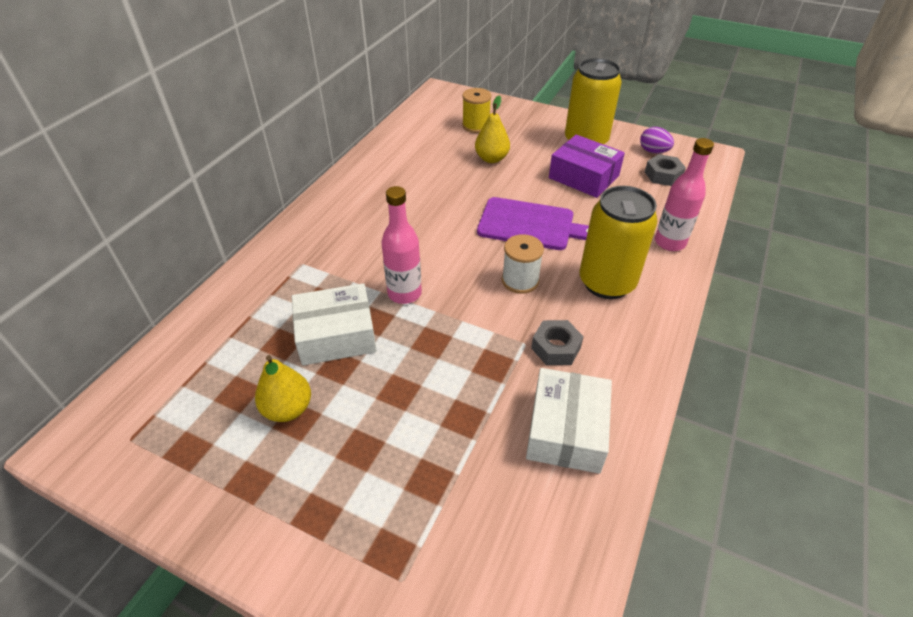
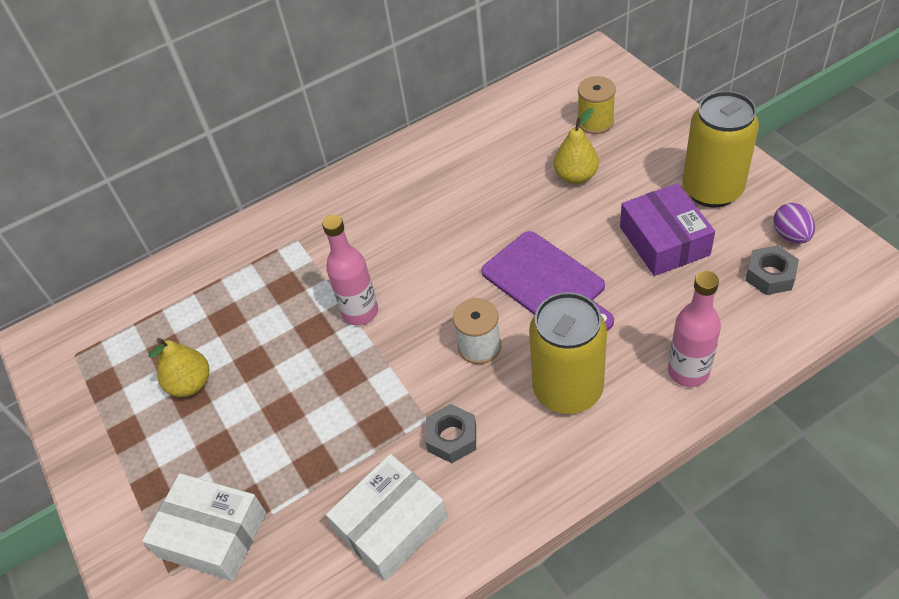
camera: 40 degrees right, 5 degrees up
white box [292,283,377,366] -> white box moved to [142,473,266,581]

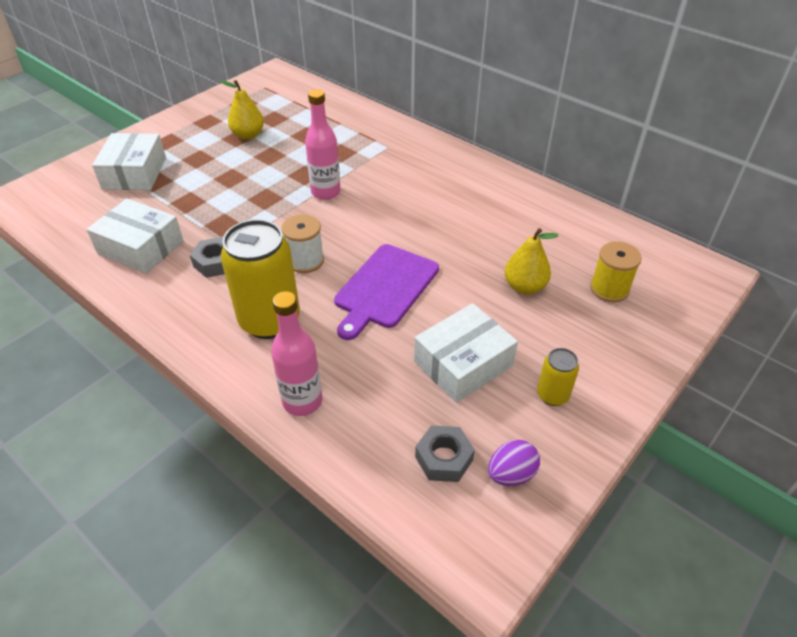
camera: 65 degrees right, 5 degrees down
purple box [620,183,715,276] -> white box [414,303,518,403]
yellow can [683,91,759,208] -> yellow can [537,348,579,406], size x0.48

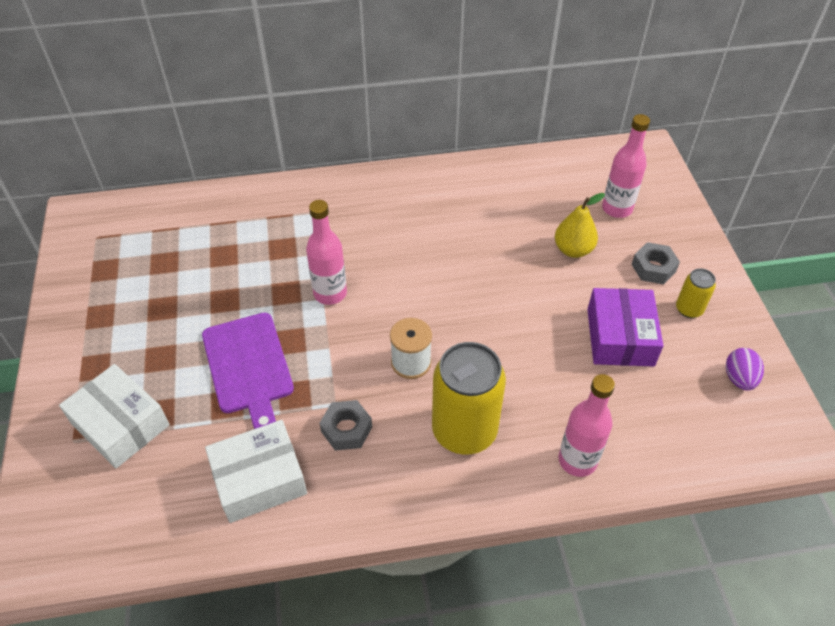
camera: 50 degrees left, 5 degrees up
yellow pear [220,80,264,140] -> none
purple cutting board [334,244,439,340] -> purple cutting board moved to [202,313,294,429]
white box [414,303,518,403] -> purple box [587,288,663,366]
grey nut [415,425,475,482] -> grey nut moved to [632,242,680,284]
yellow spool [590,241,642,302] -> pink bottle [602,114,650,218]

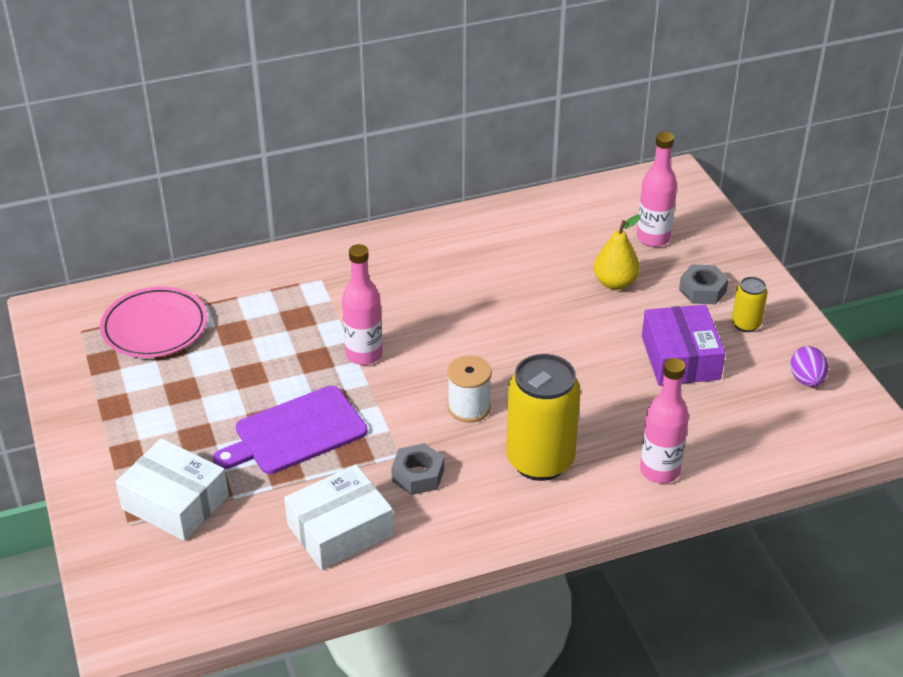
camera: 10 degrees left, 10 degrees down
purple cutting board [202,313,294,429] -> purple cutting board turned 90 degrees clockwise [213,386,367,474]
none -> pink plate [100,286,208,358]

